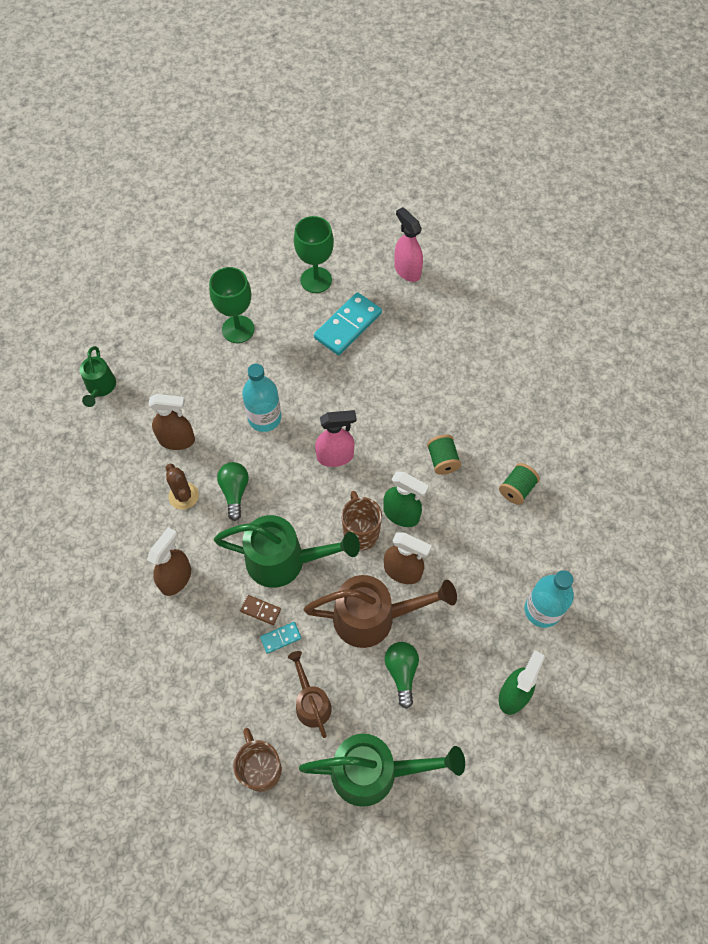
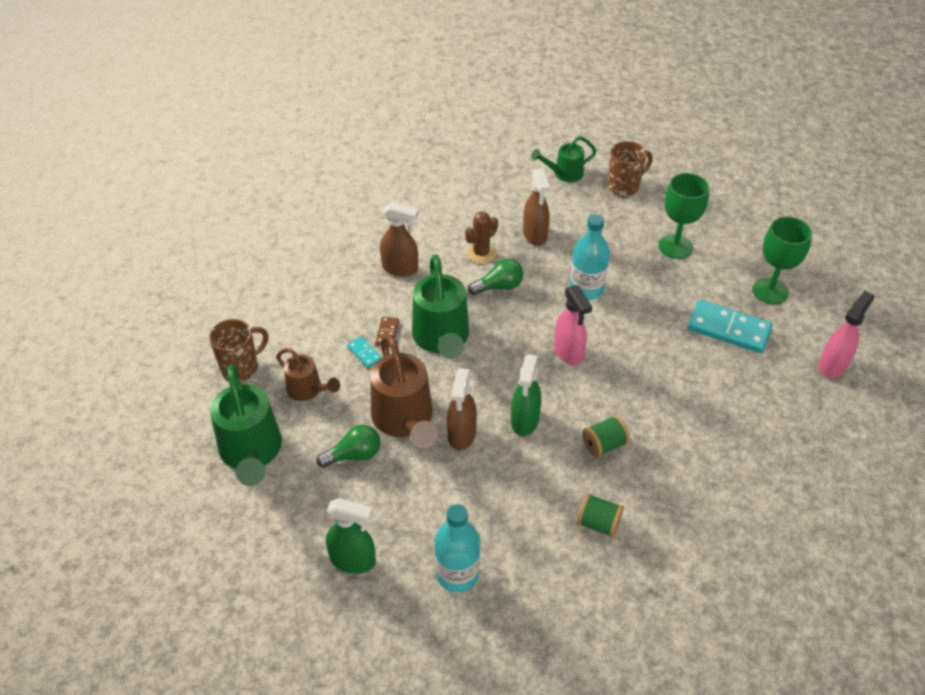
camera: 75 degrees right, 15 degrees down
brown watering can [288,651,332,738] -> brown watering can turned 75 degrees clockwise [276,348,340,401]
brown mug [341,491,382,551] -> brown mug moved to [608,141,653,196]

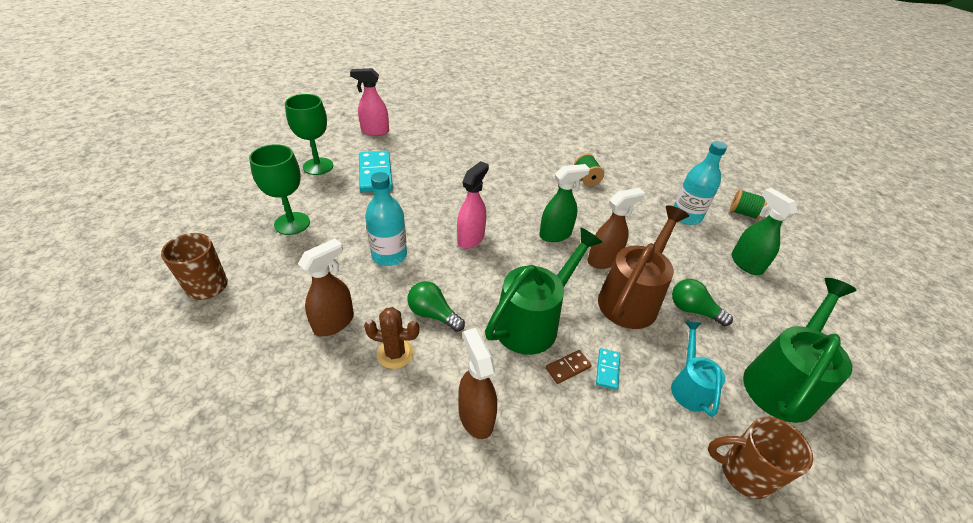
camera: 130 degrees left, 5 degrees down
brown watering can [276,348,340,401] -> turquoise watering can [671,322,725,417]
green watering can [531,136,596,182] -> none
green spool [582,415,630,458] -> green spool moved to [730,189,767,220]

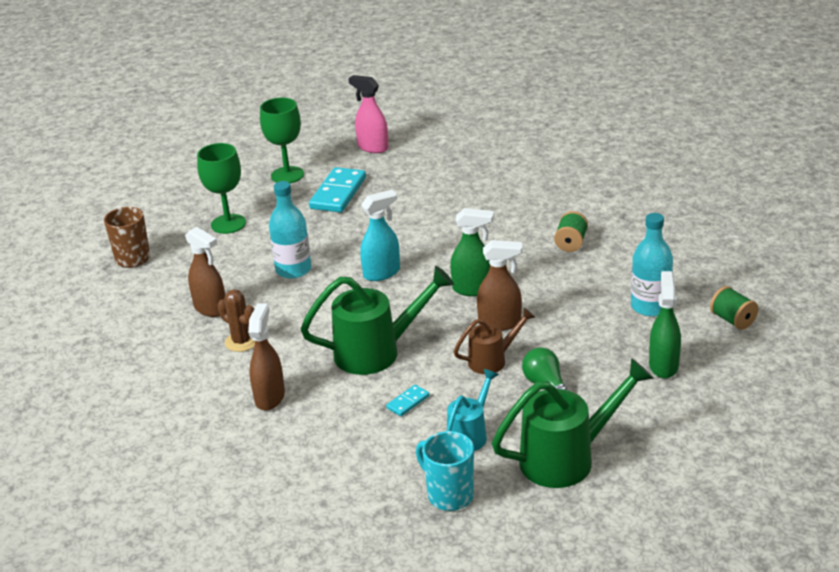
camera: 35 degrees right, 10 degrees down
brown spray bottle [298,239,354,337] -> brown spray bottle turned 60 degrees clockwise [185,227,225,317]
green light bulb [407,281,465,332] -> none
pink spray bottle [457,161,489,249] -> turquoise spray bottle [360,190,400,281]
brown domino [546,350,592,384] -> none
brown watering can [598,205,689,329] -> brown watering can [454,307,535,374], size x0.57
brown mug [708,417,813,499] -> turquoise mug [416,431,474,511]

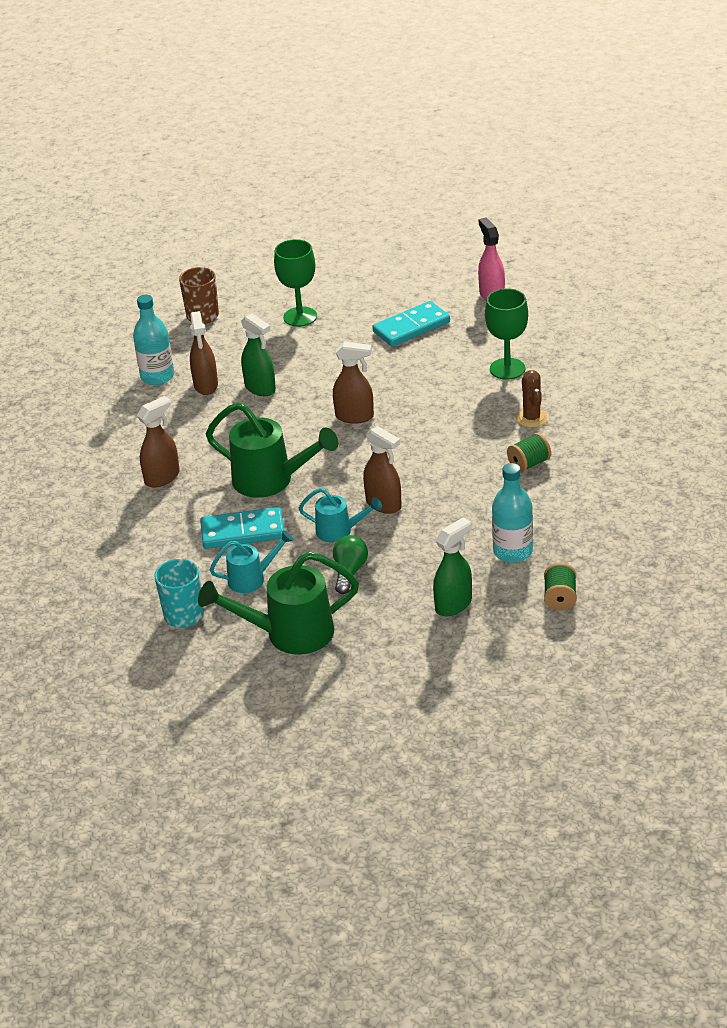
camera: 40 degrees right, 5 degrees up
brown cactus [217,289,255,352] -> brown cactus moved to [516,370,547,428]
green goblet [260,98,304,183] -> green goblet moved to [485,288,528,380]
turquoise bottle [269,181,311,279] -> turquoise bottle moved to [133,295,174,385]
turquoise spray bottle [360,190,400,281] -> brown spray bottle [333,342,374,424]
turquoise domino [386,385,430,416] -> turquoise domino [200,507,284,549], size x2.13
green spray bottle [450,208,494,296] -> green spray bottle moved to [241,313,276,396]
brown watering can [454,307,535,374] -> turquoise watering can [299,488,382,542]
green watering can [492,358,654,488] -> green watering can turned 150 degrees clockwise [198,552,359,655]

